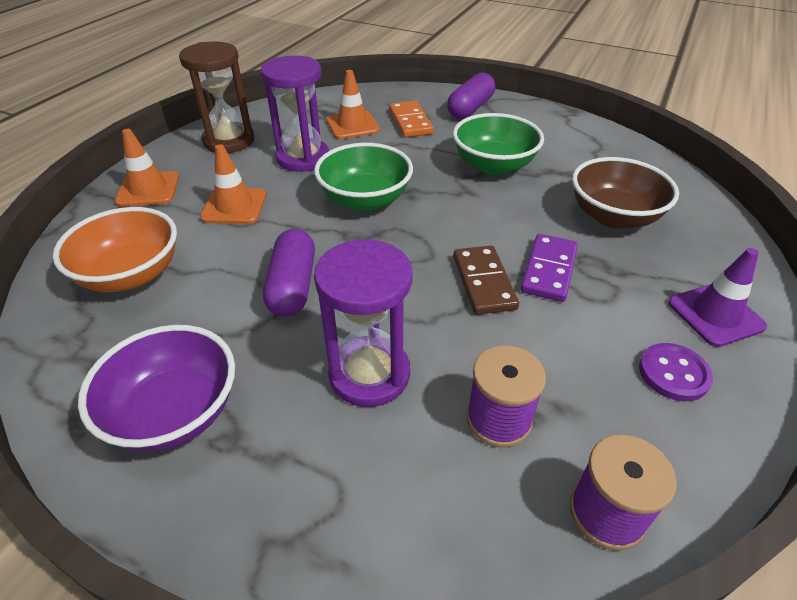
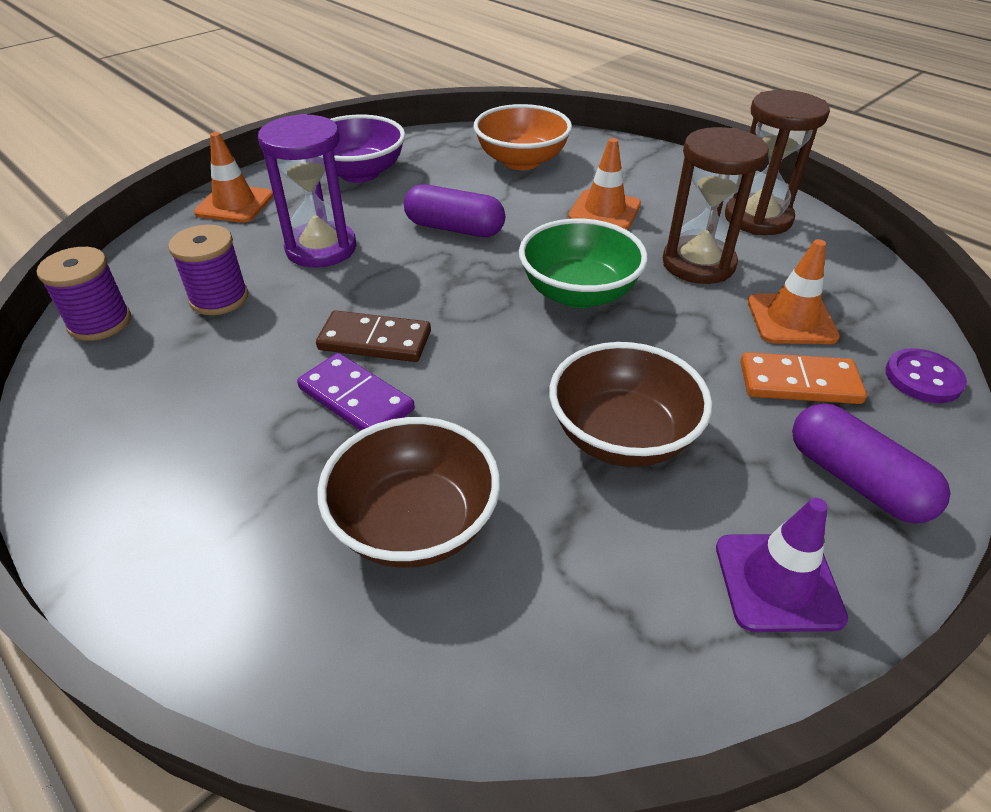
camera: 110 degrees right, 0 degrees up
orange traffic cone [115,129,179,207] -> orange traffic cone moved to [194,132,273,223]
purple hourglass [261,56,329,172] -> brown hourglass [663,127,769,284]
green bowl [453,113,544,175] -> brown bowl [549,342,712,467]
purple button [639,343,713,401] -> purple button moved to [885,348,967,403]
purple traffic cone [668,248,767,347] -> purple traffic cone moved to [716,498,848,632]

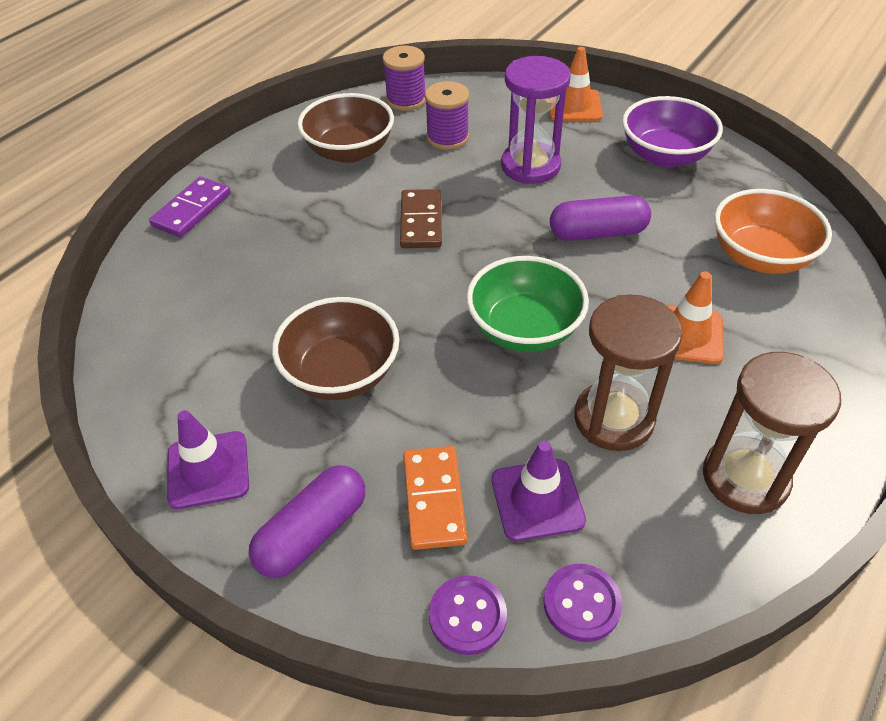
camera: 80 degrees right, 5 degrees up
purple domino [297,353,415,431] -> purple domino moved to [149,176,231,237]
brown bowl [317,417,500,568] -> brown bowl moved to [297,93,394,163]
purple capsule [404,184,505,237] -> purple capsule turned 75 degrees clockwise [550,195,651,241]
orange traffic cone [748,239,840,344] -> purple traffic cone [492,441,586,541]
none -> purple button [544,564,623,642]

